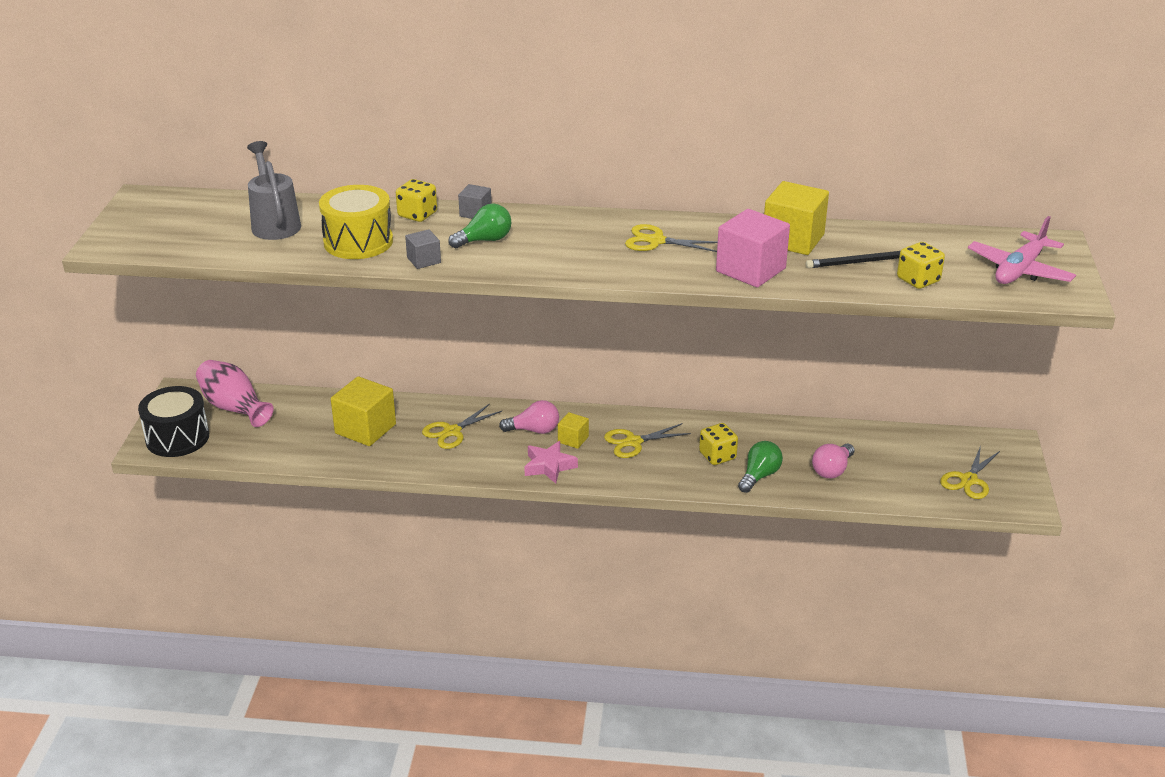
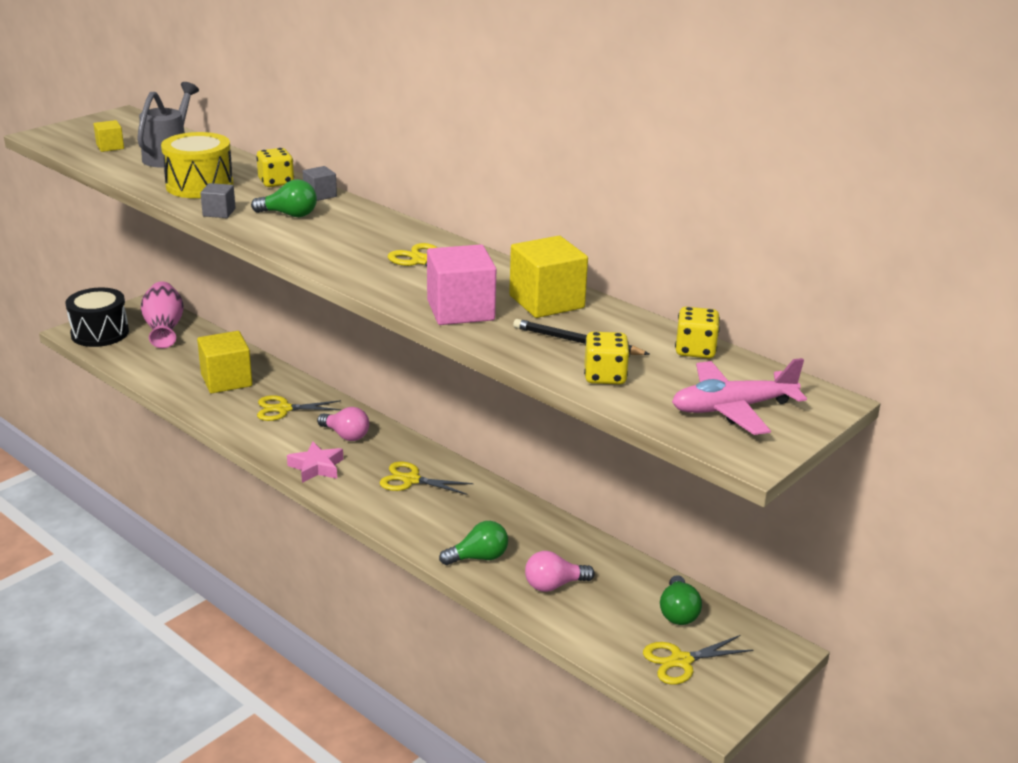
camera: 35 degrees right, 5 degrees down
yellow cube [558,412,589,449] -> yellow cube moved to [94,120,124,152]
yellow dice [699,423,738,465] -> yellow dice moved to [675,307,720,358]
none -> green light bulb [660,575,702,625]

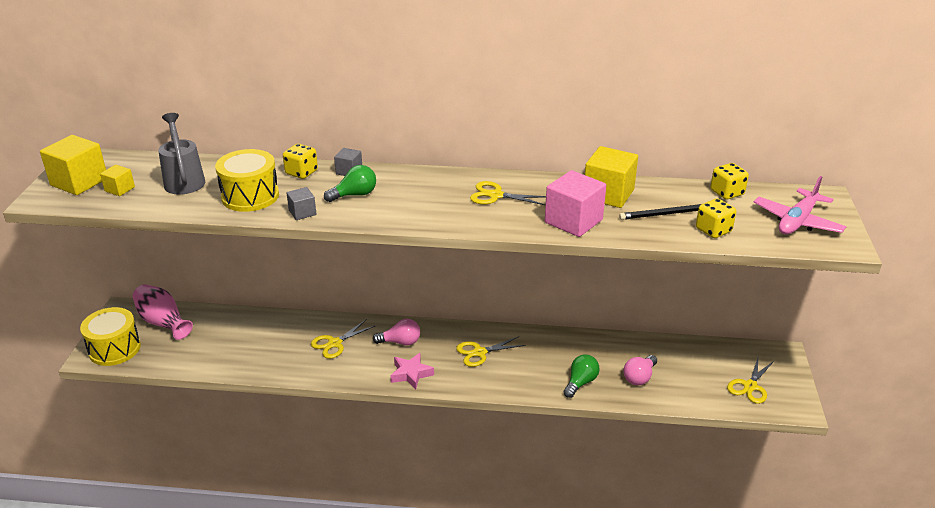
camera: 35 degrees left, 5 degrees up
black drum [65,287,129,347] -> yellow drum [80,307,141,366]
yellow cube [197,331,252,393] -> yellow cube moved to [40,135,106,195]
green light bulb [660,575,702,625] -> none

